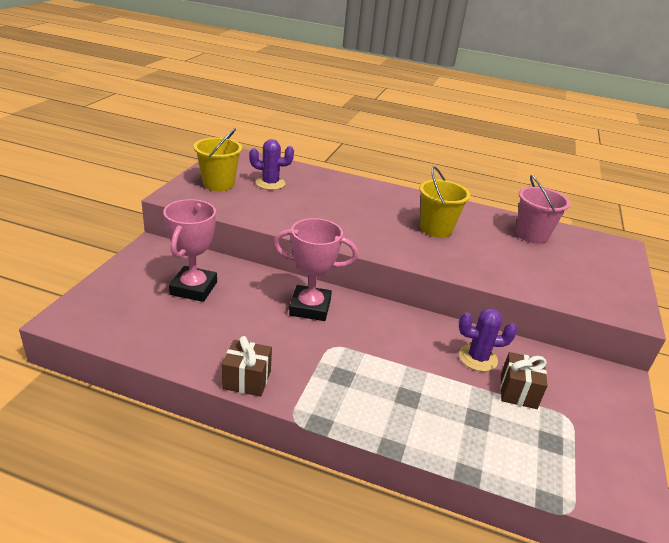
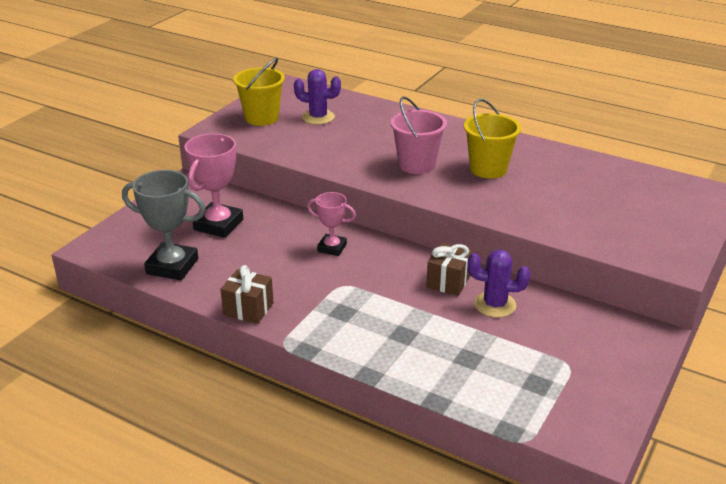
camera: 15 degrees right, 0 degrees up
pink trophy [273,218,358,321] -> pink trophy [307,192,356,256], size x0.60
brown gift [500,352,548,409] -> brown gift moved to [426,243,472,296]
pink bucket [516,175,571,244] -> pink bucket moved to [390,96,447,174]
none -> grey trophy [122,170,206,280]

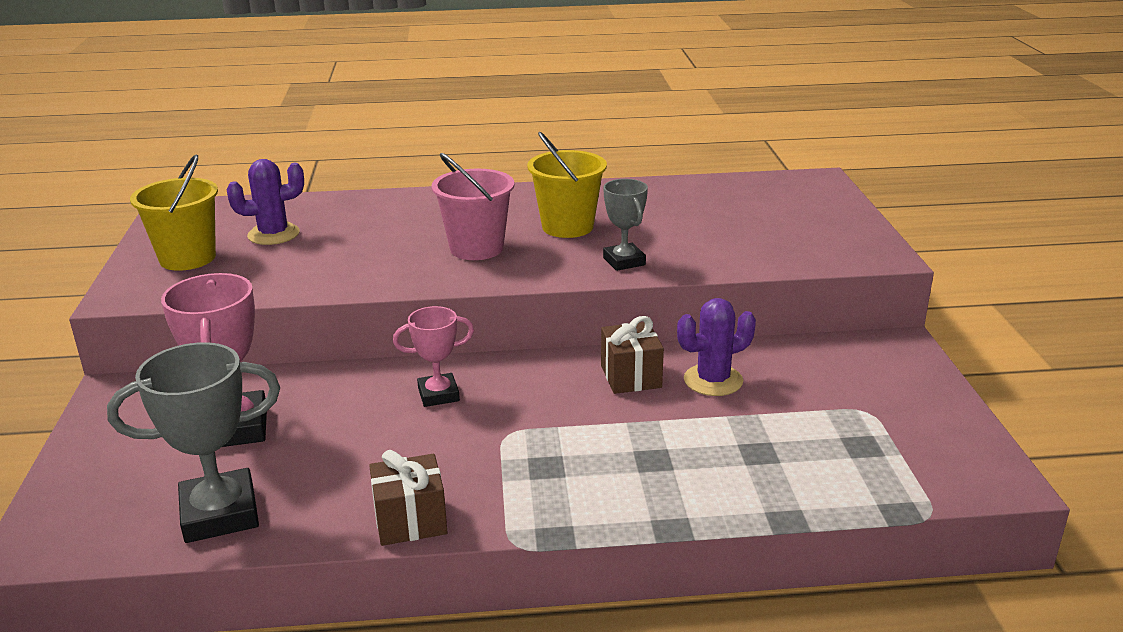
camera: 35 degrees left, 5 degrees down
none -> grey trophy [603,179,648,271]

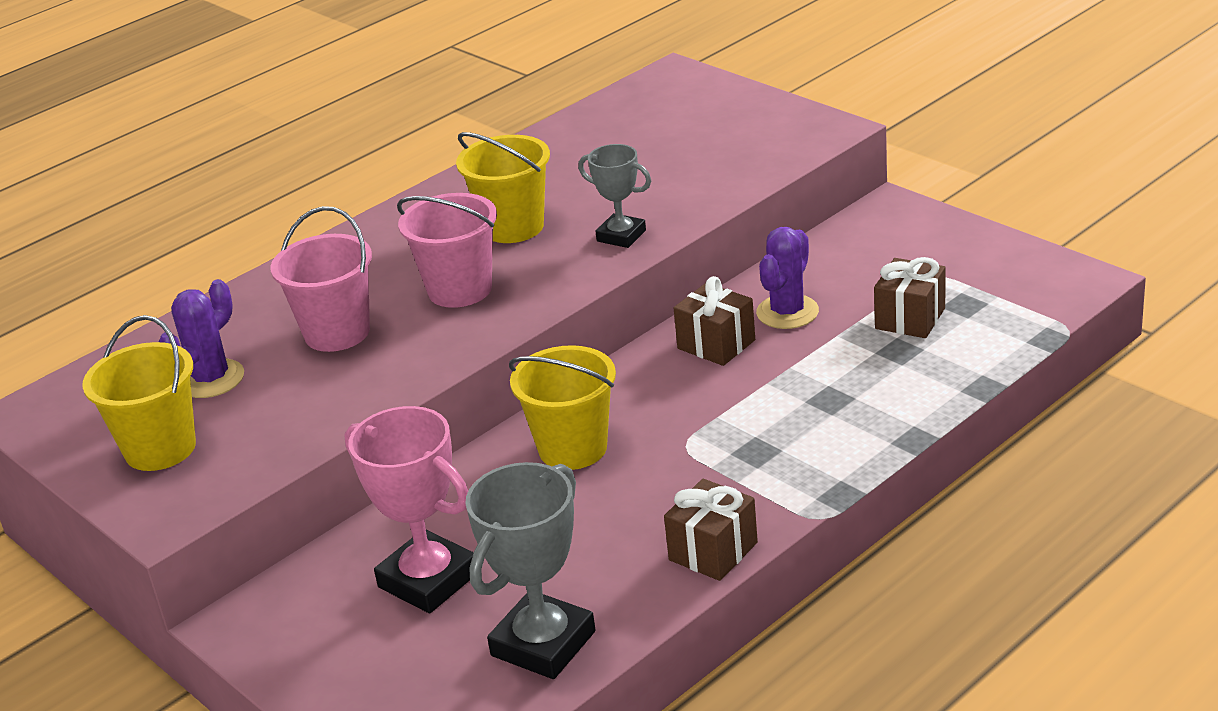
camera: 35 degrees left, 5 degrees up
pink trophy [393,306,474,407] -> yellow bucket [509,345,616,470]
none -> pink bucket [271,206,372,352]
none -> brown gift [874,257,945,338]

